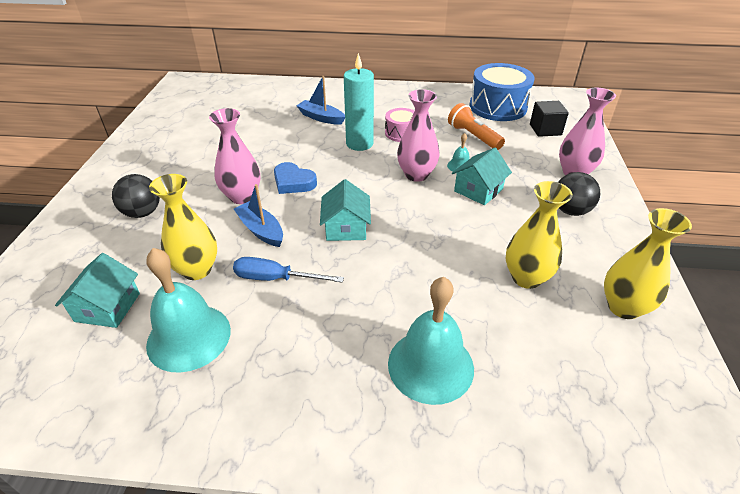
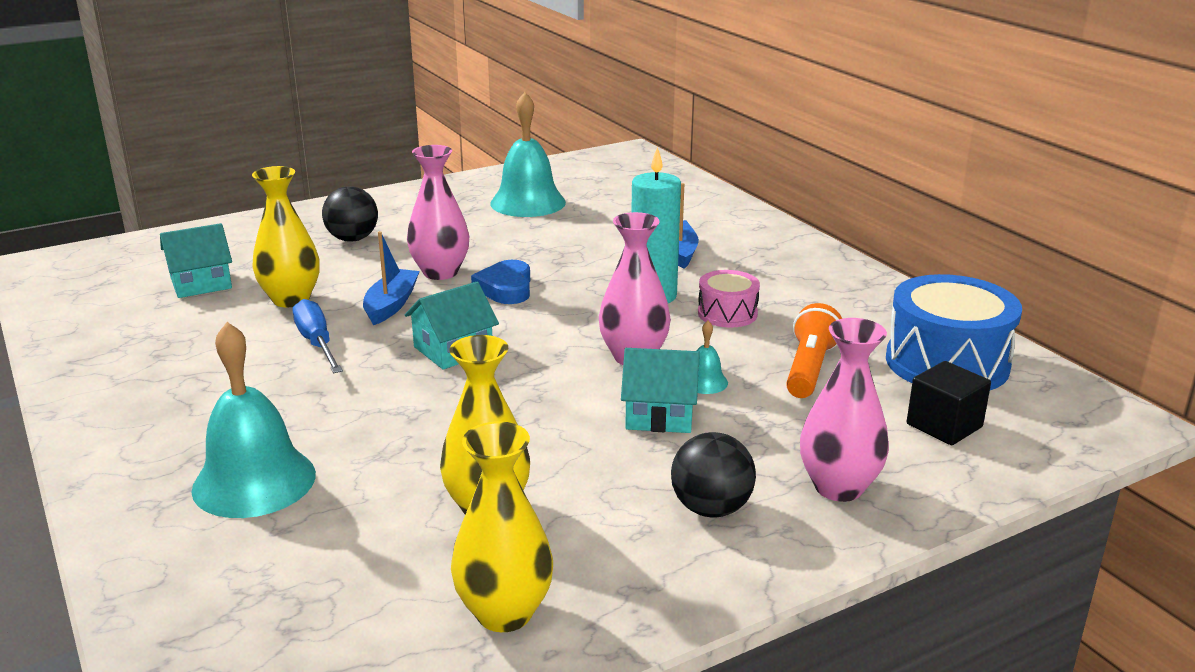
camera: 55 degrees right, 15 degrees down
turquoise bell [146,248,231,373] -> turquoise bell moved to [490,92,566,217]

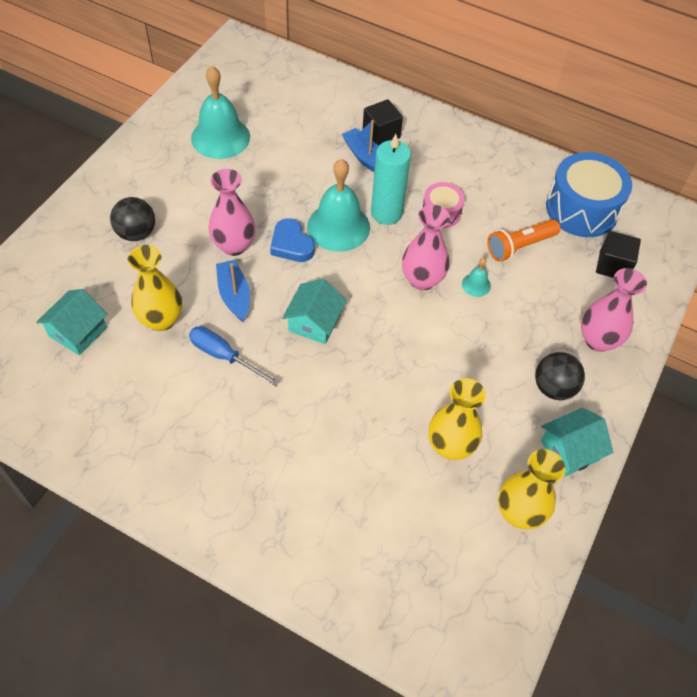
camera: 35 degrees left, 30 degrees up
turquoise bell [191,322,316,518] -> turquoise bell moved to [307,159,370,252]
turquoise house [621,348,700,433] -> turquoise house moved to [541,408,613,477]
orange flashlight [786,303,842,398] -> orange flashlight turned 105 degrees counterclockwise [487,219,560,262]
none -> black cube [363,99,403,146]

